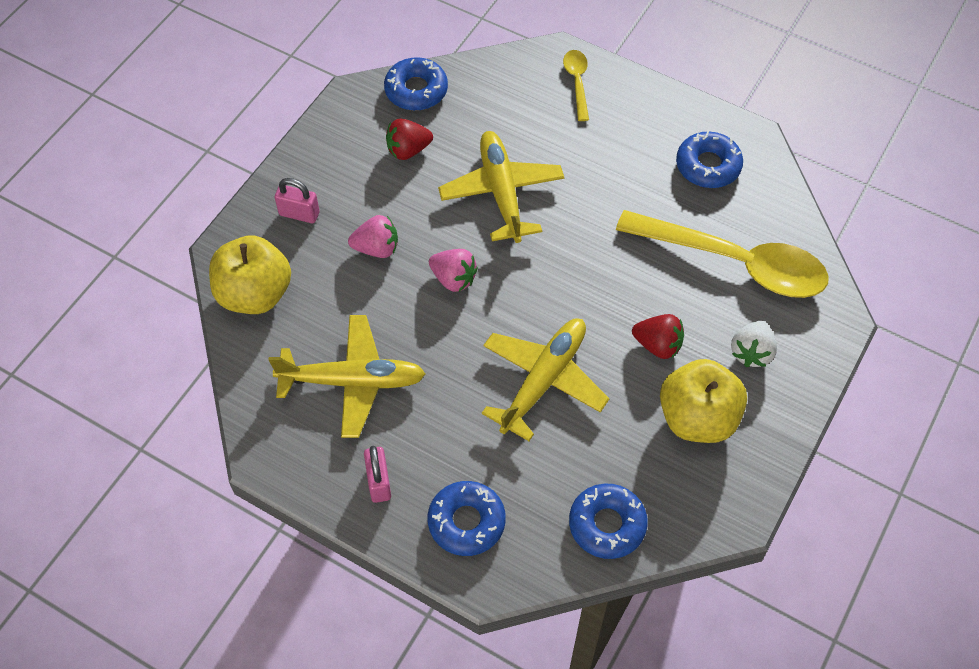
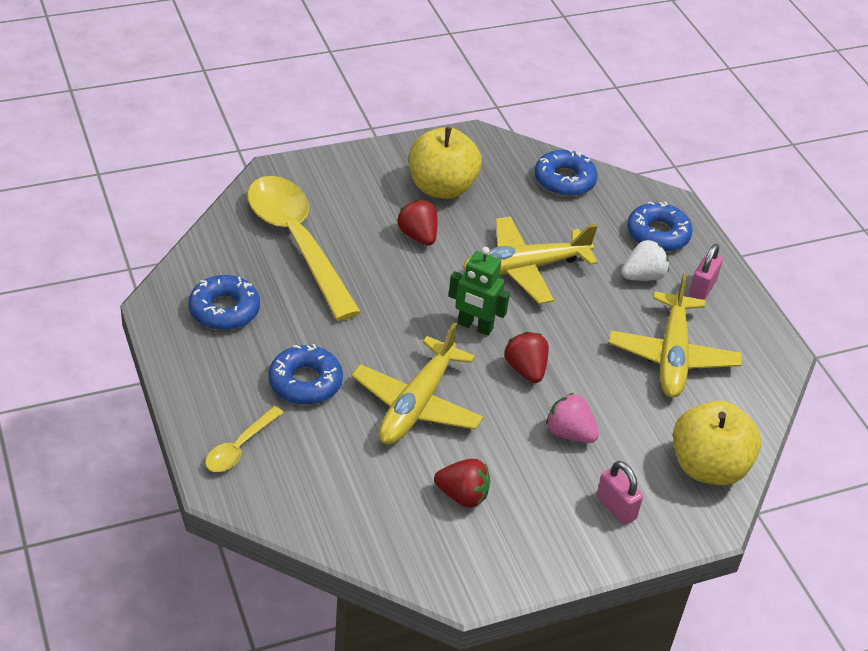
camera: 145 degrees left, 15 degrees down
yellow plane [268,315,425,438] -> yellow plane turned 120 degrees counterclockwise [609,273,742,398]
blue donut [384,57,448,111] -> blue donut moved to [269,344,343,405]
pink strawberry [429,249,478,292] -> red strawberry [505,332,549,383]
white strawberry [731,321,777,367] -> white strawberry moved to [621,240,669,281]
none -> green robot [448,247,510,336]

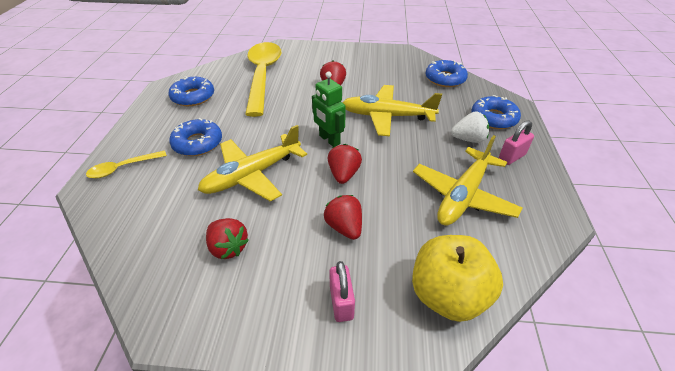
camera: 30 degrees right, 0 degrees up
yellow apple [409,127,482,199] -> none
pink strawberry [546,393,599,443] -> red strawberry [324,195,362,240]

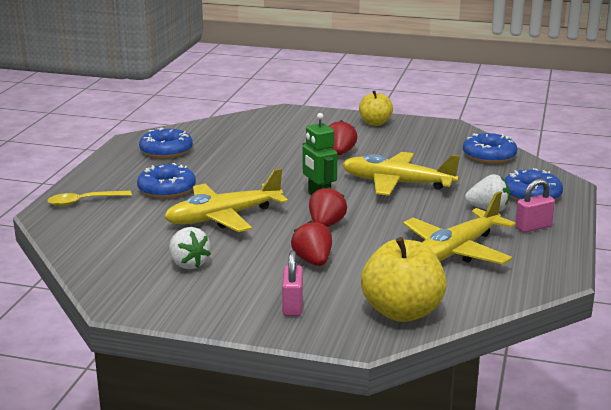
camera: 10 degrees right, 20 degrees down
red strawberry [206,218,249,259] -> white strawberry [169,227,211,269]
yellow spoon [245,42,281,117] -> none
none -> yellow apple [359,91,393,126]

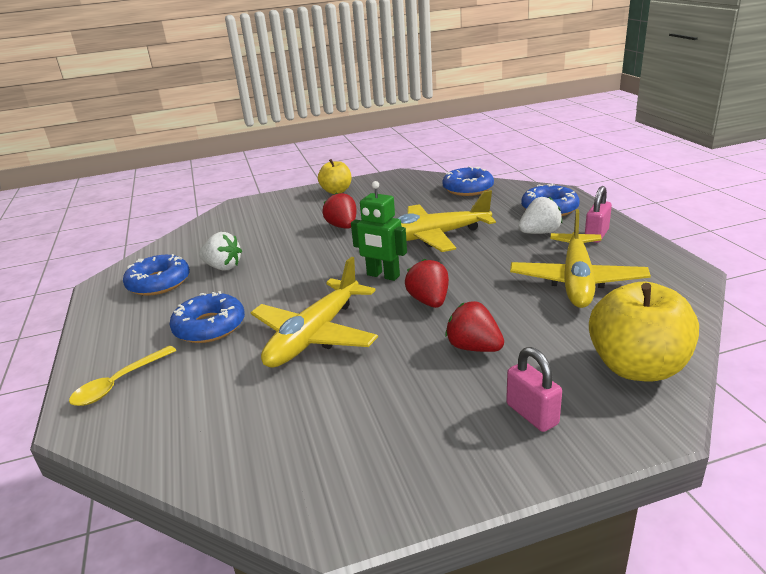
camera: 30 degrees left, 5 degrees up
white strawberry [169,227,211,269] -> white strawberry moved to [199,232,242,270]

